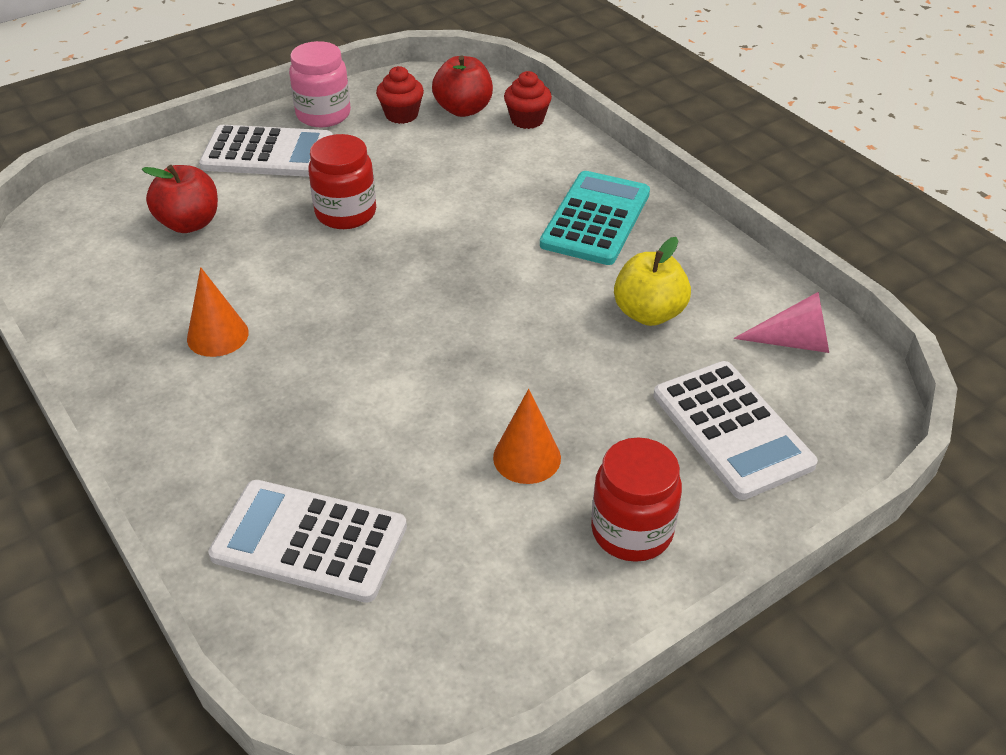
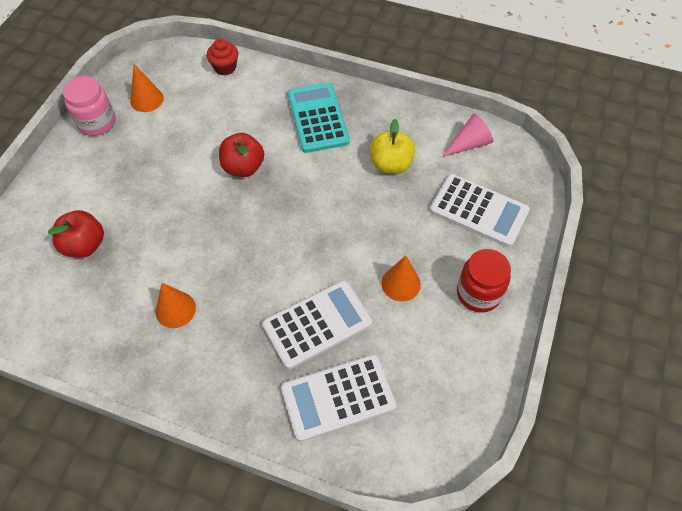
camera: 35 degrees left, 15 degrees up
white calculator [199,125,333,177] -> white calculator moved to [262,280,372,369]
red jar [308,134,376,229] -> none
red cupcake [376,66,424,124] -> orange cone [130,64,164,112]
red apple [432,55,493,117] -> red apple moved to [219,133,264,177]

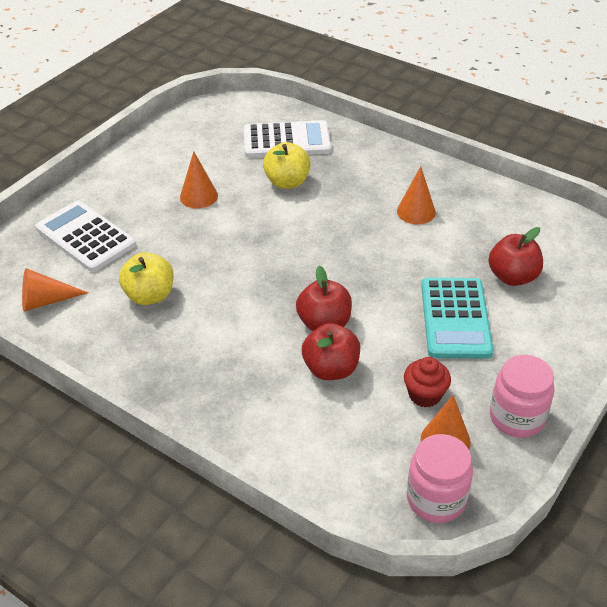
camera: 165 degrees left, 15 degrees down
red cupcake [207,38,238,75] -> red cupcake moved to [404,357,451,407]
white calculator [262,280,372,369] -> yellow apple [263,142,311,189]
turquoise calculator [288,83,350,153] -> turquoise calculator moved to [421,278,493,359]
pink cone [441,113,493,158] -> orange cone [22,268,88,312]
red jar [457,249,511,313] -> none
none -> red apple [302,323,360,380]
none -> pink jar [407,434,473,523]

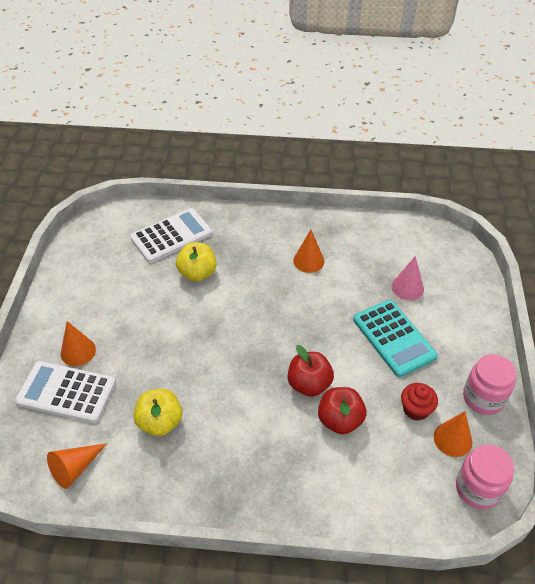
camera: 30 degrees left, 5 degrees up
orange cone [180,151,218,209] -> orange cone moved to [61,321,96,366]
red apple [489,227,543,286] -> pink cone [392,256,424,300]

